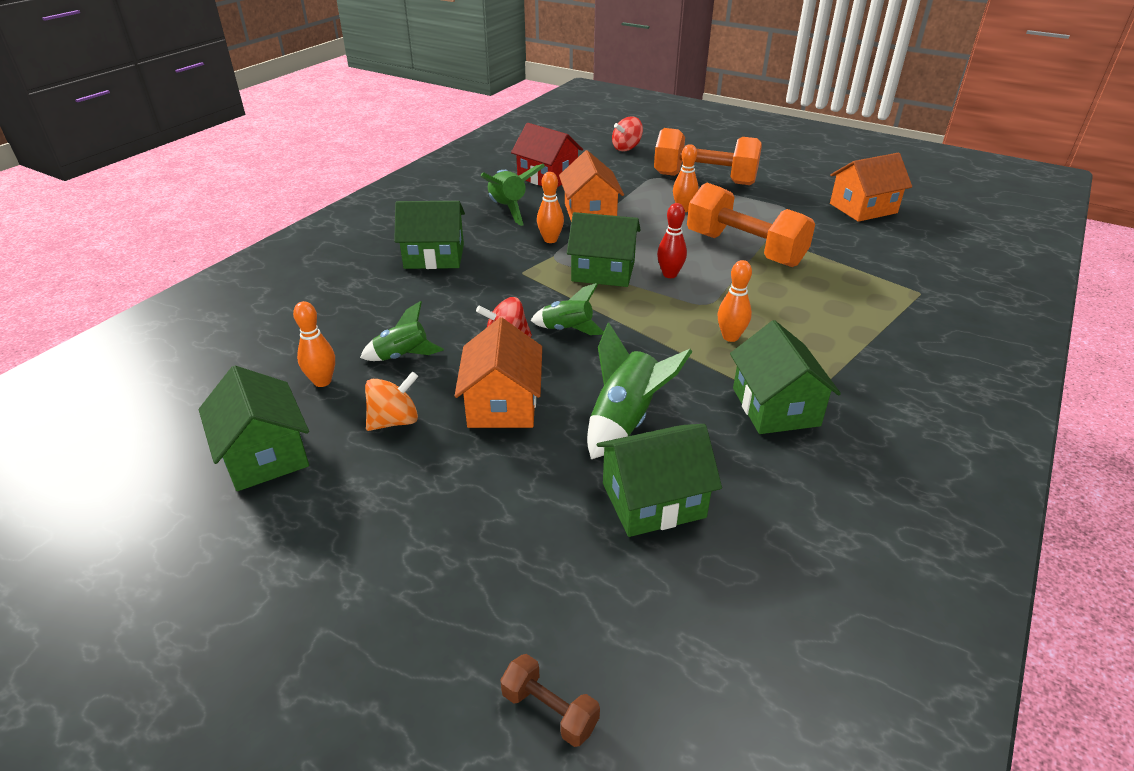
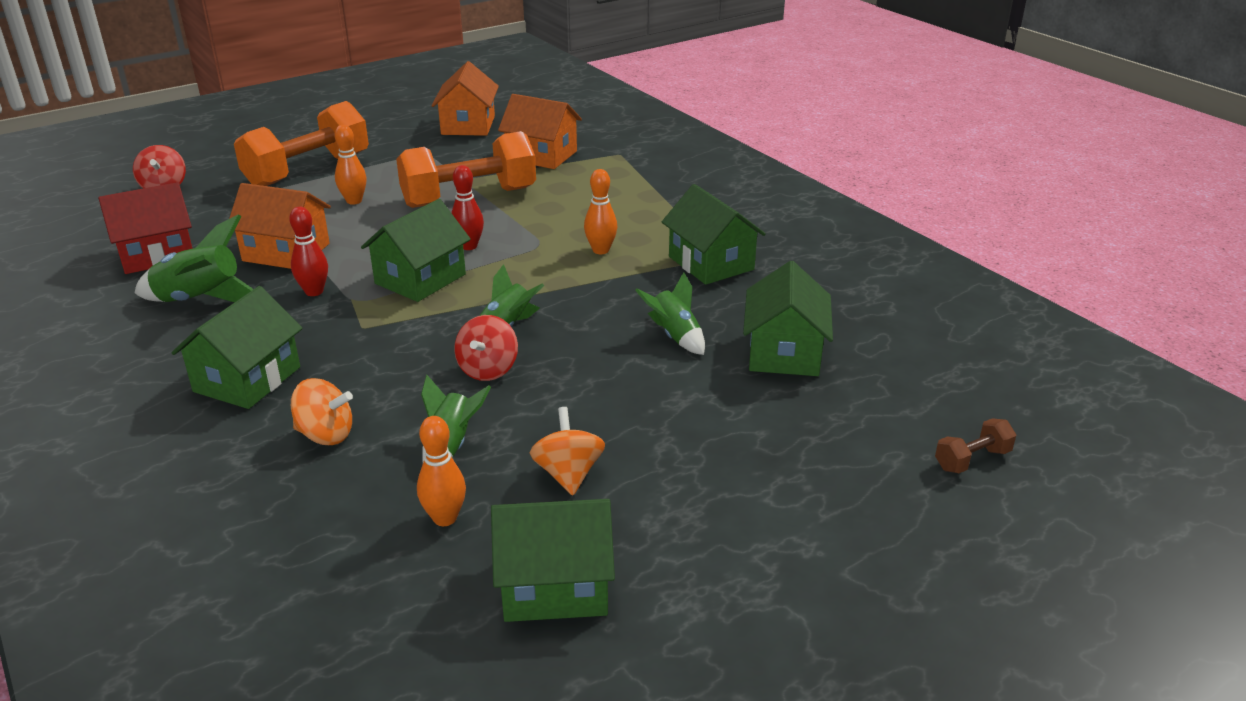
camera: 65 degrees left, 5 degrees down
orange house [455,318,542,428] -> orange house moved to [498,94,582,169]
orange bowling pin [537,172,564,243] -> red bowling pin [289,207,328,296]
green rocket [587,322,693,459] -> green rocket [635,272,705,355], size x0.65
green house [730,320,841,434] -> green house turned 45 degrees clockwise [662,184,766,285]
none -> orange spinning top [291,378,353,445]

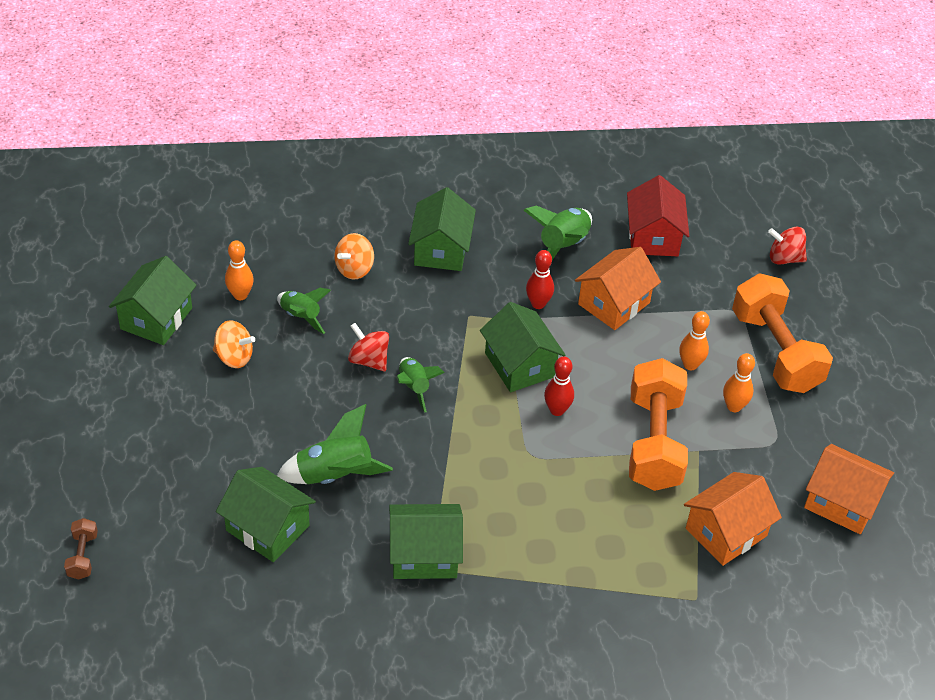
camera: 115 degrees right, 15 degrees up
green house [171,286,303,409] -> green house turned 45 degrees clockwise [408,187,476,271]
orange bowling pin [584,169,617,254] -> orange bowling pin moved to [723,353,755,412]
green rocket [635,272,705,355] -> green rocket [277,404,393,484], size x1.53

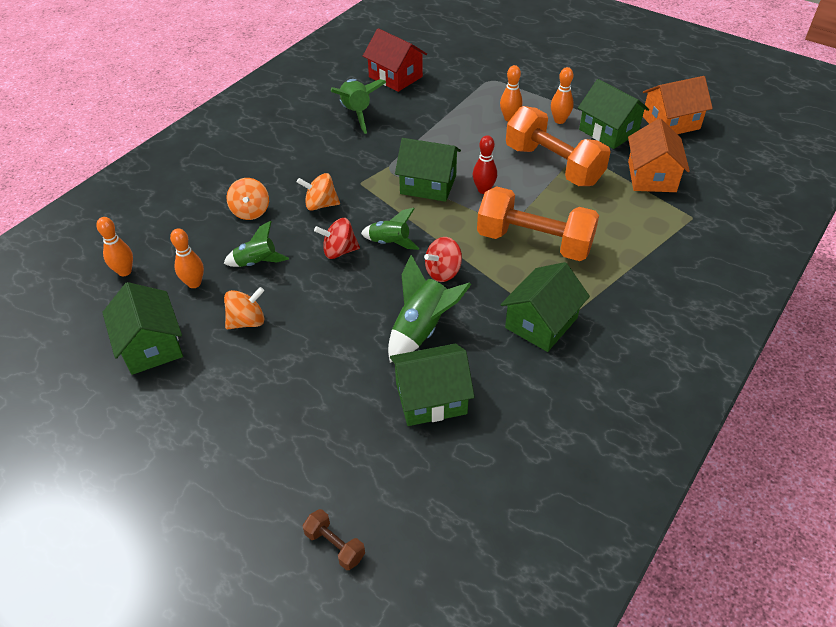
camera: 45 degrees left, 0 degrees up
green house [408,187,476,271] -> green house moved to [578,79,649,149]
red bowling pin [526,250,554,309] -> none
orange house [575,247,661,330] -> none
orange dumbbell [732,273,833,393] -> orange dumbbell moved to [477,186,599,261]
red spinning top [768,227,807,265] -> red spinning top moved to [424,237,462,282]
none -> orange bowling pin [96,217,133,276]
none -> orange spinning top [297,173,340,211]

